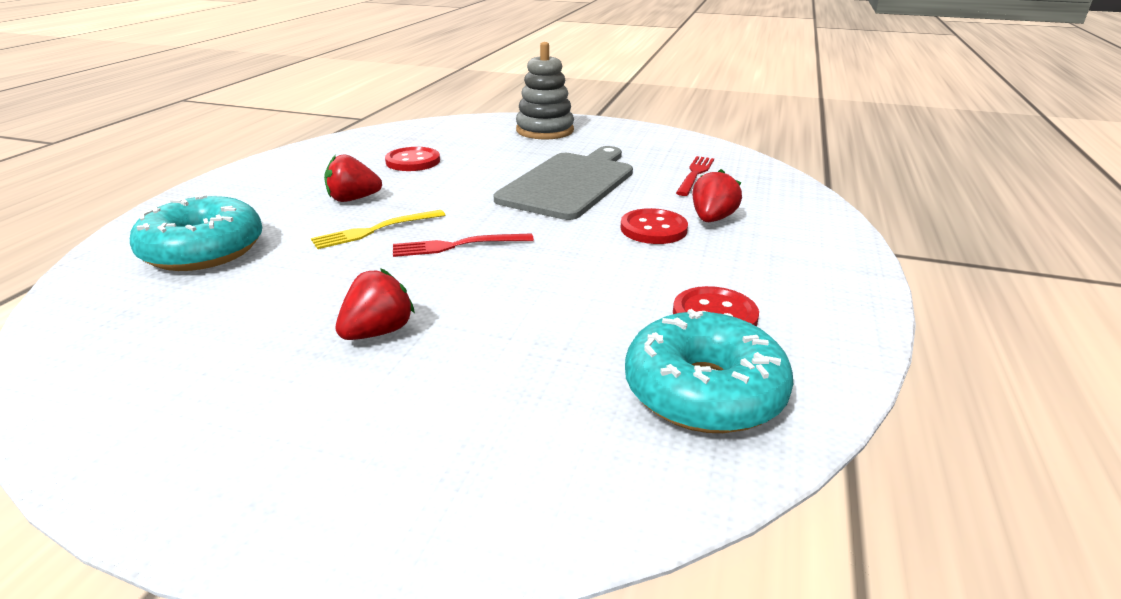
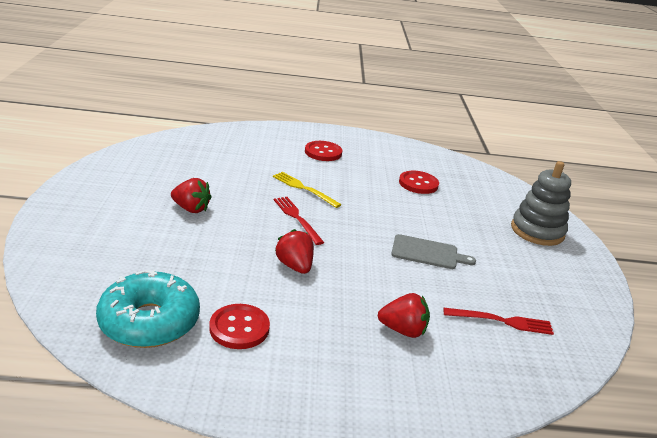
camera: 70 degrees right, 0 degrees up
turquoise donut [130,194,262,271] -> none
red strawberry [324,154,382,202] -> red strawberry moved to [275,229,314,274]
grey cutting board [493,146,633,220] -> grey cutting board [391,234,476,269], size x0.54
red button [620,208,688,244] -> red button moved to [305,141,342,161]

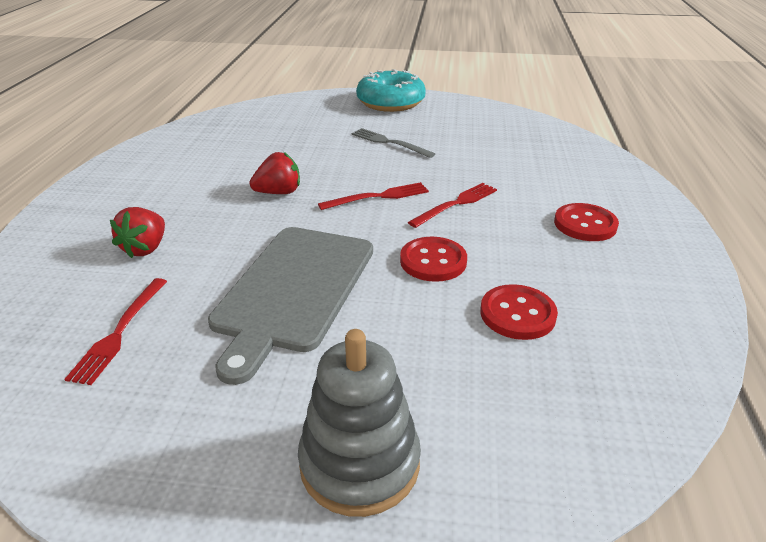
camera: 100 degrees right, 5 degrees up
turquoise donut [96,270,200,348] -> turquoise donut moved to [356,69,426,112]
red strawberry [171,178,212,213] -> grey fork [352,128,435,158]
red button [209,304,270,349] -> red button moved to [400,237,467,282]
yellow fork [273,172,342,208] -> red fork [408,183,497,228]
grey cutting board [391,234,476,269] -> grey cutting board [208,227,373,385], size x1.86

